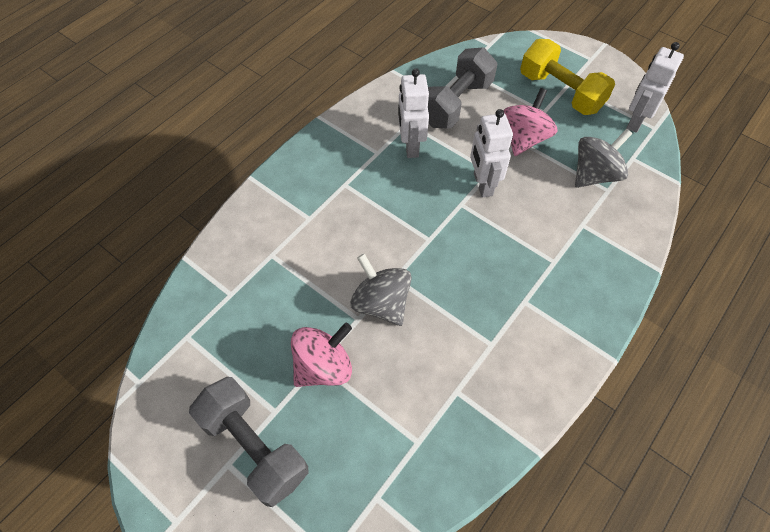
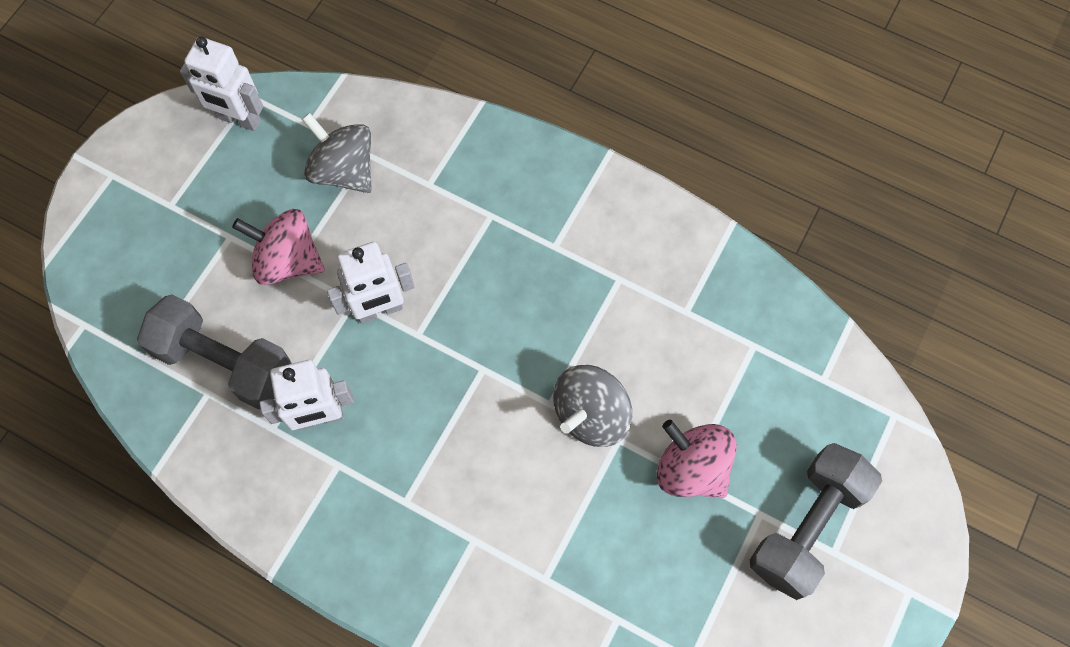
camera: 100 degrees left, 10 degrees up
yellow dumbbell [520,39,615,115] -> none

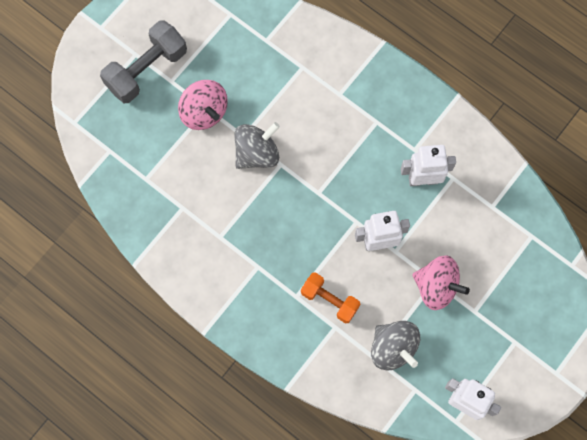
camera: 170 degrees left, 5 degrees up
grey dumbbell [137,294,292,409] -> none
none -> orange dumbbell [301,272,360,323]

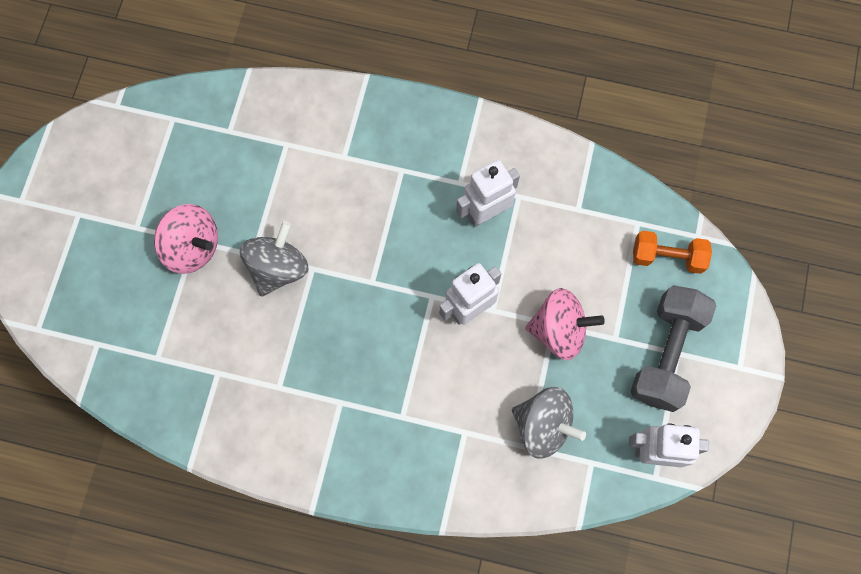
camera: 25 degrees left, 0 degrees up
grey dumbbell [100,20,187,103] -> grey dumbbell moved to [631,285,716,412]
orange dumbbell [301,272,360,323] -> orange dumbbell moved to [633,231,712,274]

